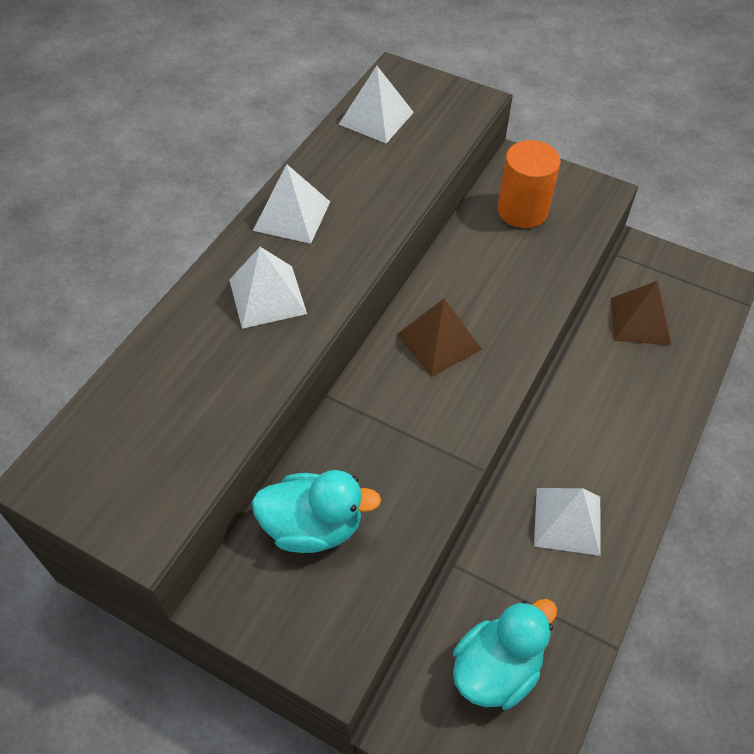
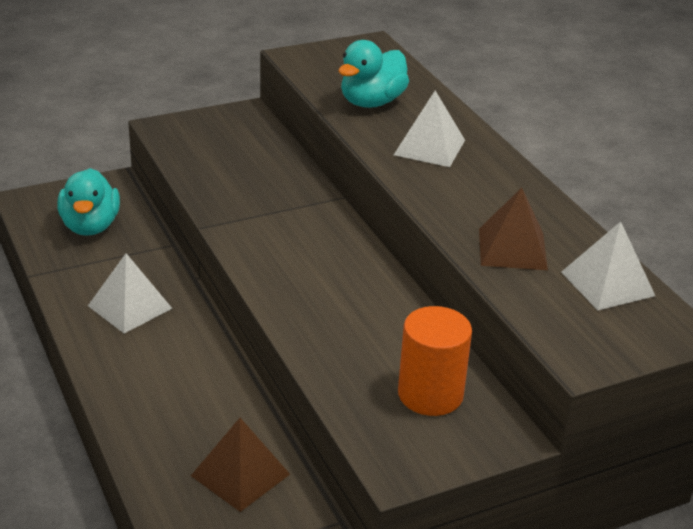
camera: 125 degrees right, 20 degrees down
turquoise duck [252,470,381,553] -> turquoise duck moved to [339,40,409,108]
white pyramid [253,164,330,244] -> none
brown pyramid [397,298,482,377] -> brown pyramid moved to [479,188,548,270]

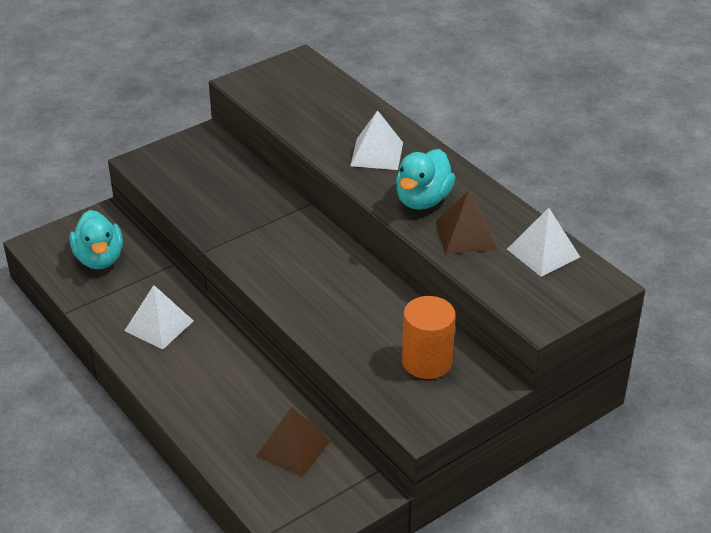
camera: 10 degrees left, 5 degrees up
turquoise duck [339,40,409,108] -> turquoise duck moved to [396,149,455,210]

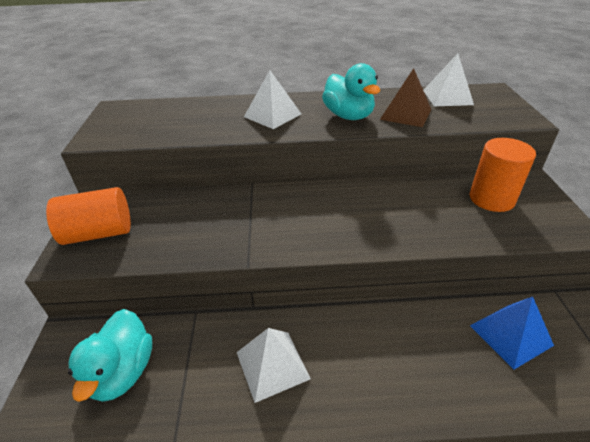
camera: 55 degrees left, 0 degrees up
turquoise duck [69,210,123,269] -> turquoise duck turned 75 degrees clockwise [68,309,152,402]
brown pyramid [256,407,331,477] -> blue pyramid [470,297,554,369]
none -> orange cylinder [46,187,131,245]

